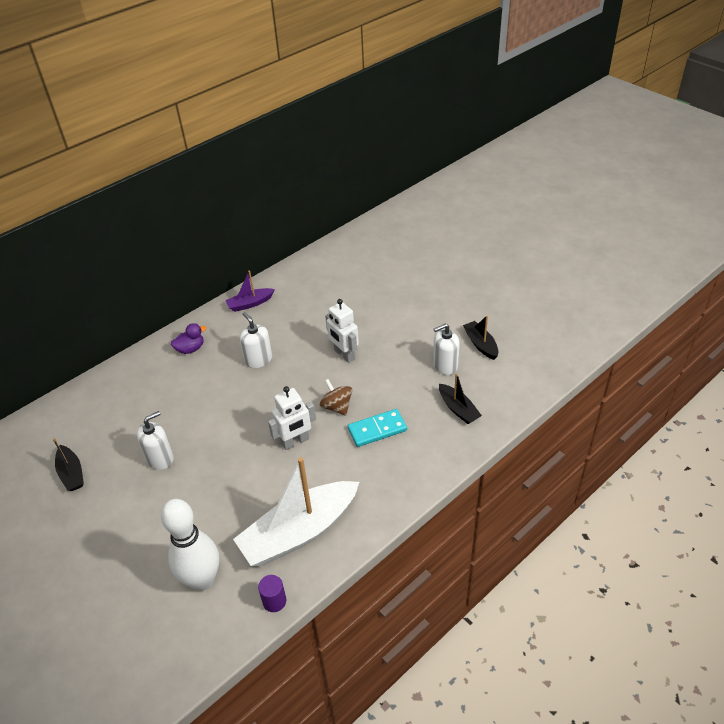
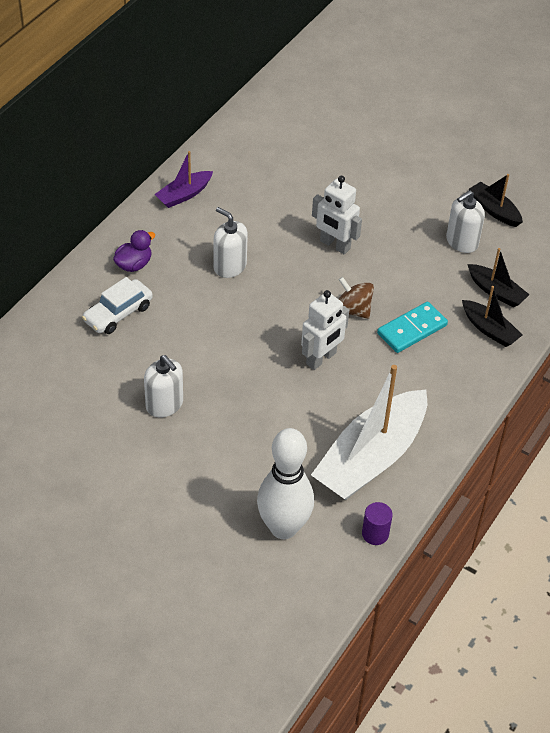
camera: 20 degrees left, 5 degrees up
black boat [53,438,84,491] -> black boat moved to [462,286,523,347]
white soap dispenser [137,411,174,470] -> white soap dispenser turned 105 degrees clockwise [144,355,183,417]
none -> white car [82,277,153,334]

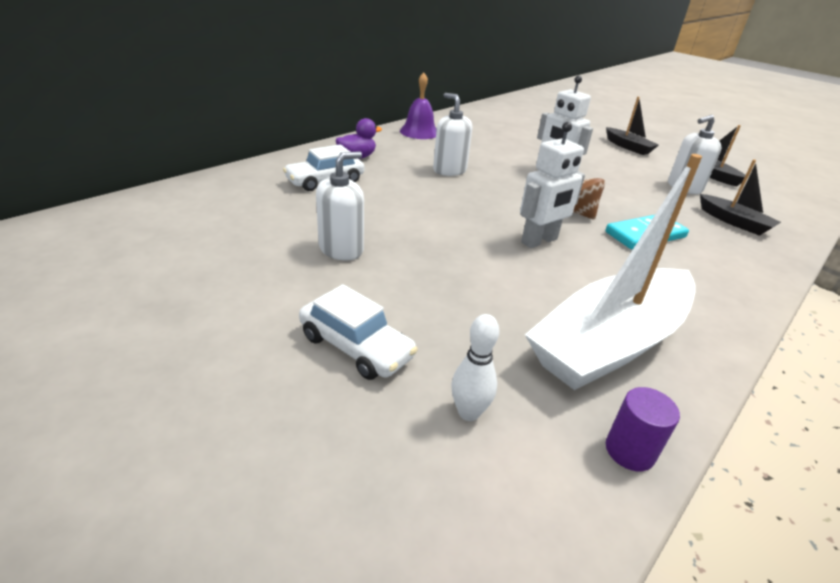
camera: 10 degrees right, 15 degrees down
white soap dispenser [144,355,183,417] -> white soap dispenser turned 105 degrees counterclockwise [316,151,364,260]
purple boat [154,151,213,208] -> purple bell [400,73,437,139]
white bowling pin [257,428,314,539] -> white bowling pin [451,314,499,421], size x0.46
black boat [462,286,523,347] -> black boat moved to [606,97,659,155]
none -> white car [299,284,418,380]

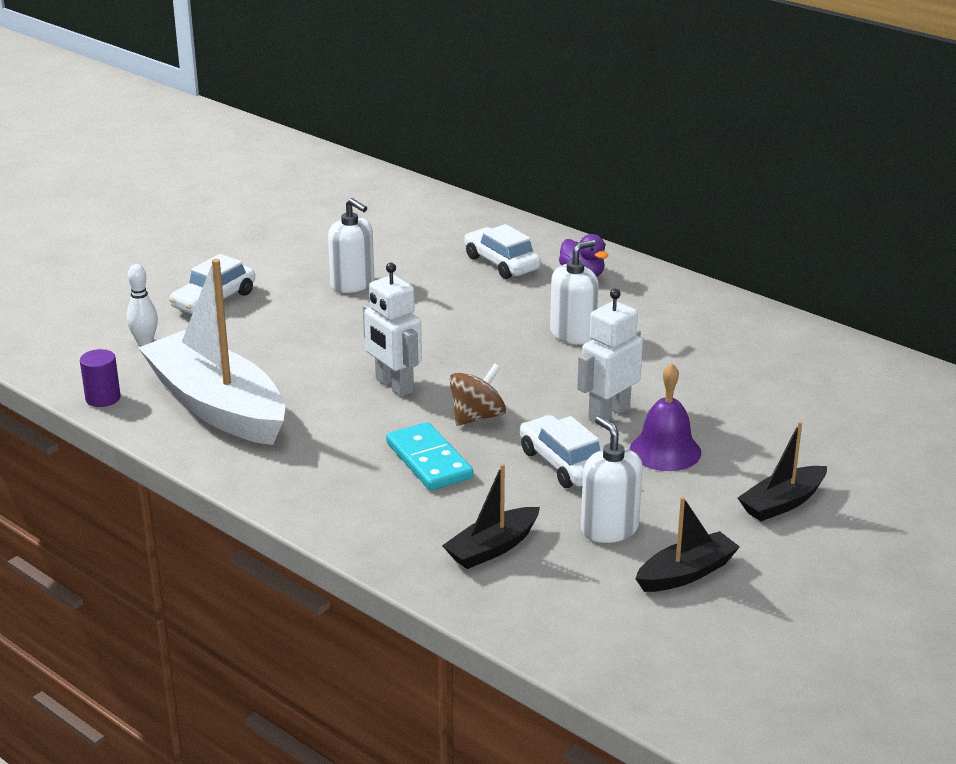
camera: 90 degrees right, 5 degrees down
purple bell [400,73,437,139] -> purple bell moved to [630,363,701,471]
none -> white car [520,415,600,488]

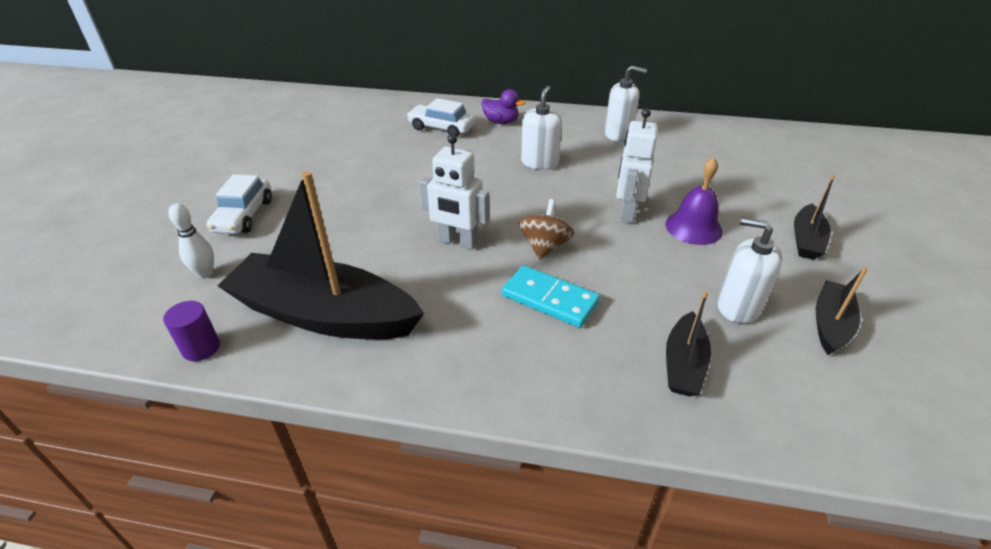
camera: 30 degrees left, 10 degrees up
white boat [139,259,285,445] -> black boat [218,171,424,339]
white soap dispenser [328,198,374,293] -> white soap dispenser moved to [605,65,647,142]
white car [520,415,600,488] -> none

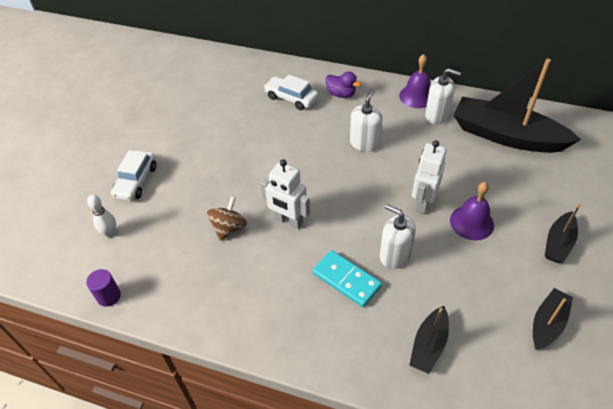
camera: 10 degrees right, 10 degrees up
black boat [218,171,424,339] -> black boat moved to [453,59,581,153]
brown spinning top [519,199,574,260] -> brown spinning top moved to [207,196,247,241]
white soap dispenser [718,218,782,324] -> white soap dispenser moved to [380,204,416,269]
none -> purple bell [399,54,431,108]

